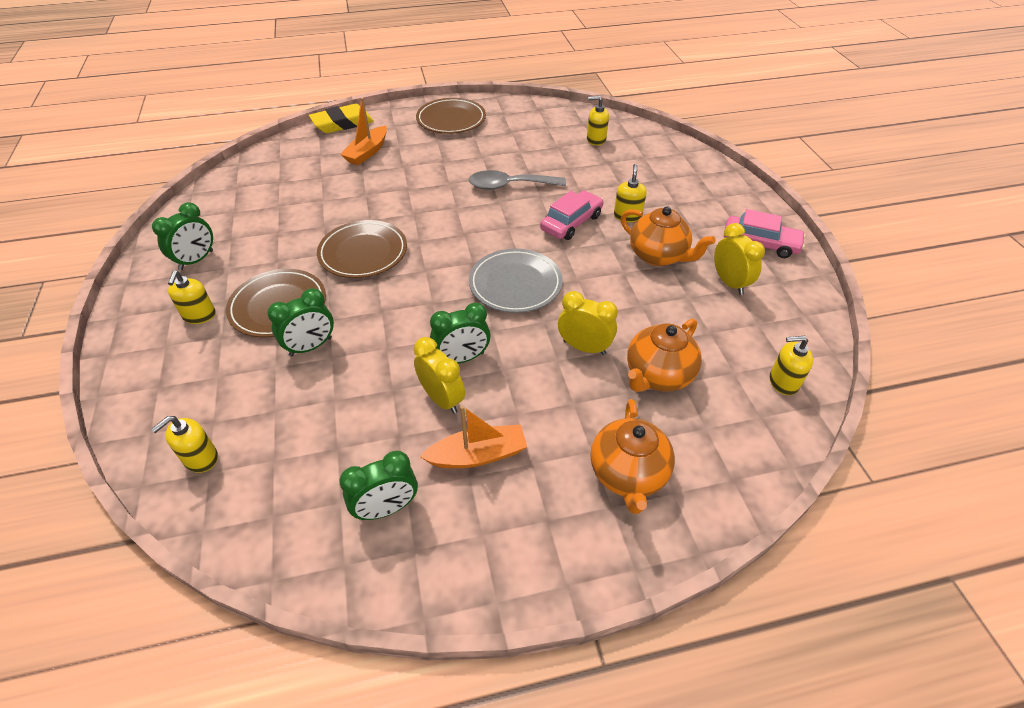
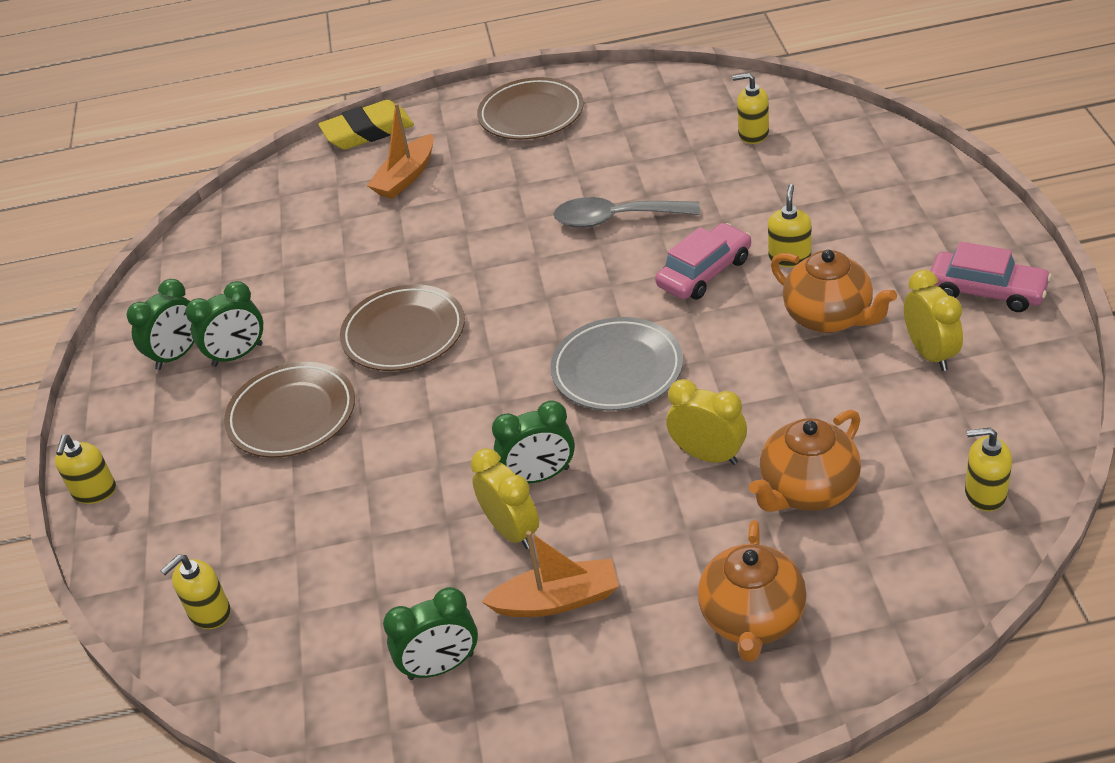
camera: 10 degrees right, 5 degrees down
yellow soap dispenser [168,270,216,324] -> yellow soap dispenser moved to [55,435,116,504]
green clock [267,288,334,356] -> green clock moved to [185,281,263,367]

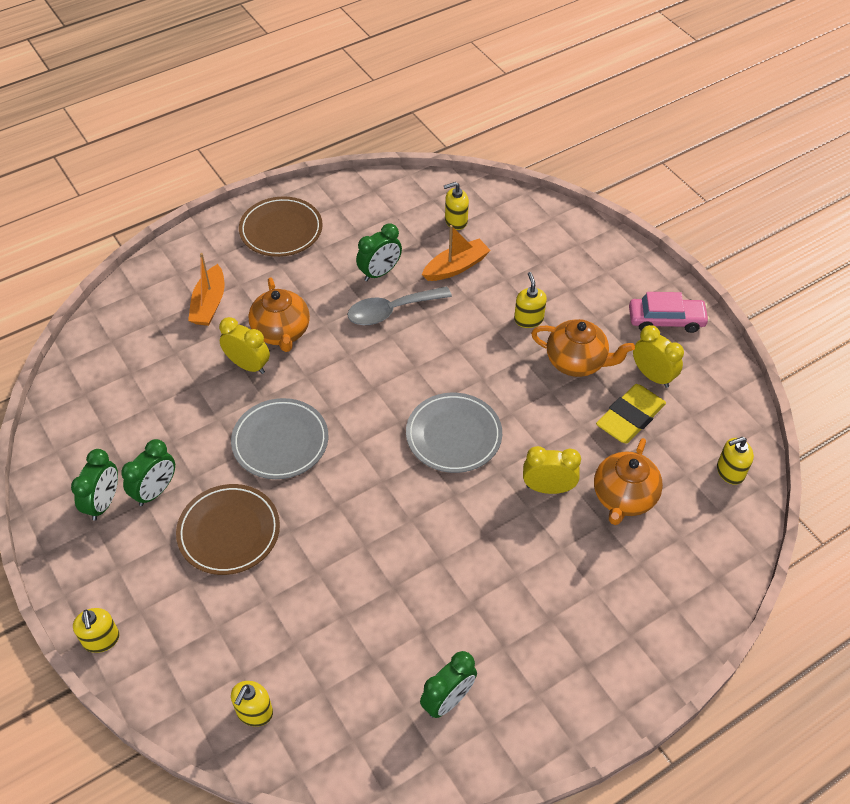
camera: 30 degrees left, 10 degrees up
yellow eraser [318,100,414,150] -> yellow eraser moved to [596,384,666,443]
brown plate [340,284,465,371] -> grey plate [231,398,328,479]
yellow clock [471,448,539,549] -> yellow clock moved to [219,317,270,374]
orange boat [481,531,619,617] -> orange boat moved to [422,225,491,281]
green clock [492,400,575,483] -> green clock moved to [356,224,402,281]
pink car [655,223,751,300] -> none
orange teapot [698,520,807,662] -> orange teapot moved to [248,278,310,352]

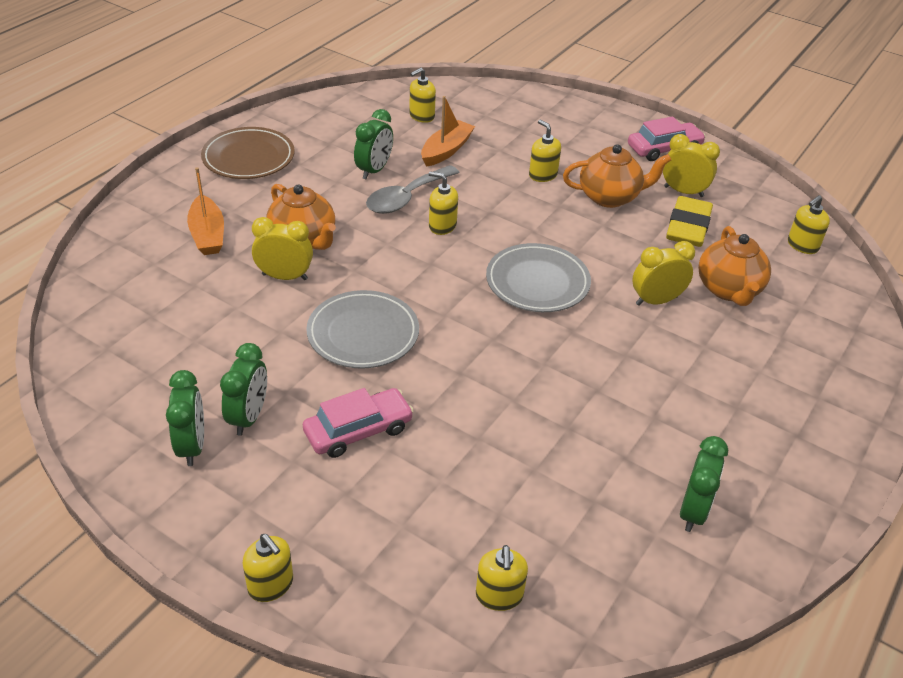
camera: 25 degrees left, 10 degrees down
brown plate [176,484,280,575] -> pink car [303,388,414,458]
none -> yellow soap dispenser [429,171,458,235]

